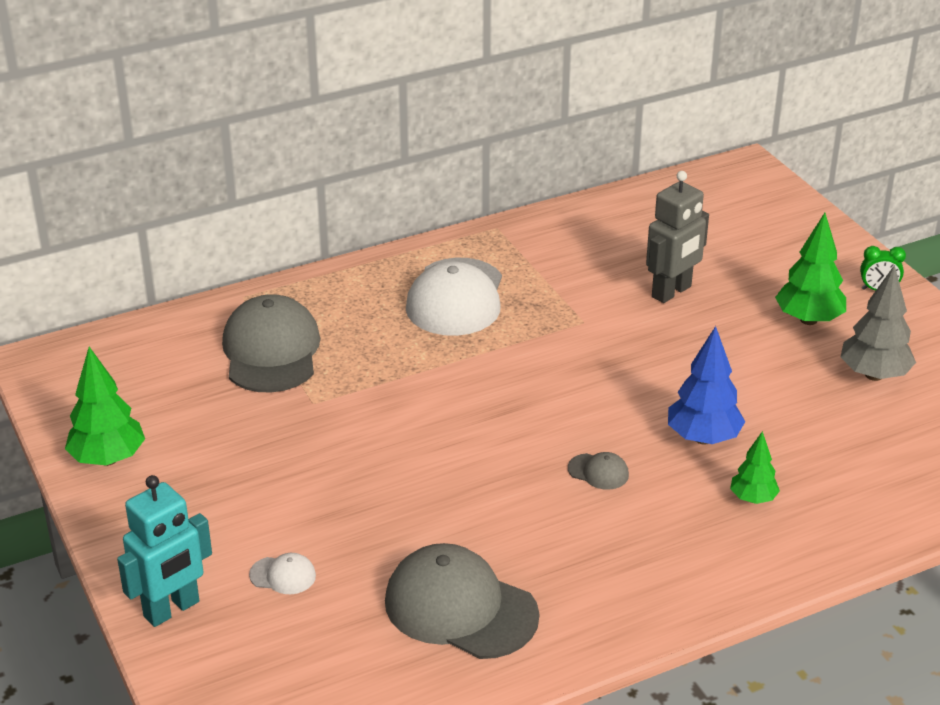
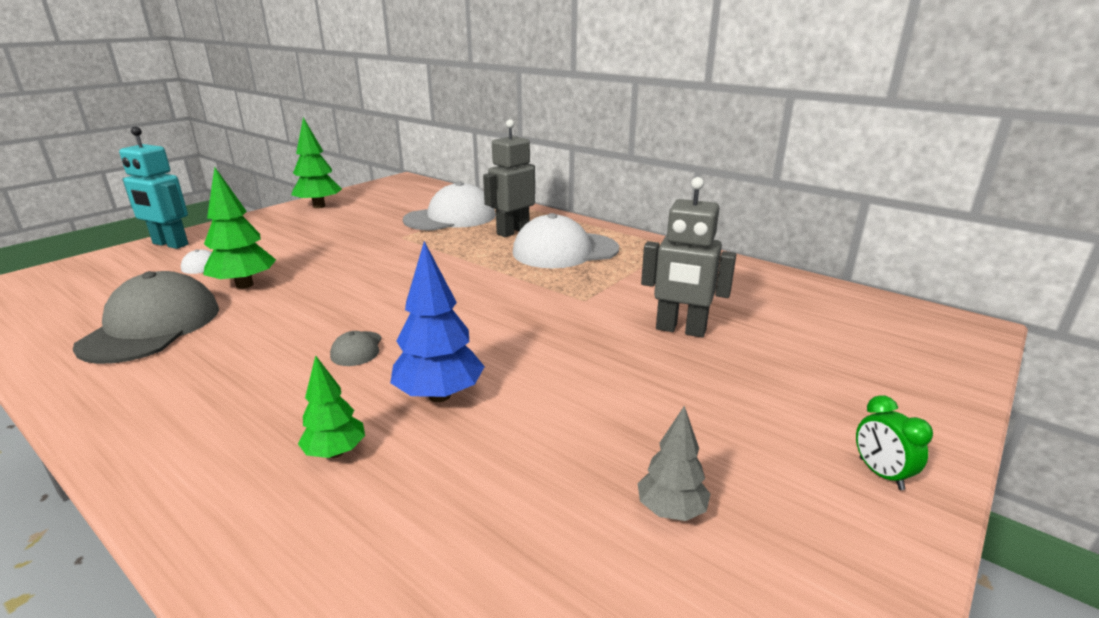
camera: 65 degrees right, 10 degrees down
grey cap [222,294,321,393] -> white cap [403,182,496,231]
green tree [775,213,846,325] -> green tree moved to [204,167,276,289]
grey tree [841,265,916,381] -> grey tree [638,406,710,521], size x0.61
none -> grey robot [483,119,535,237]

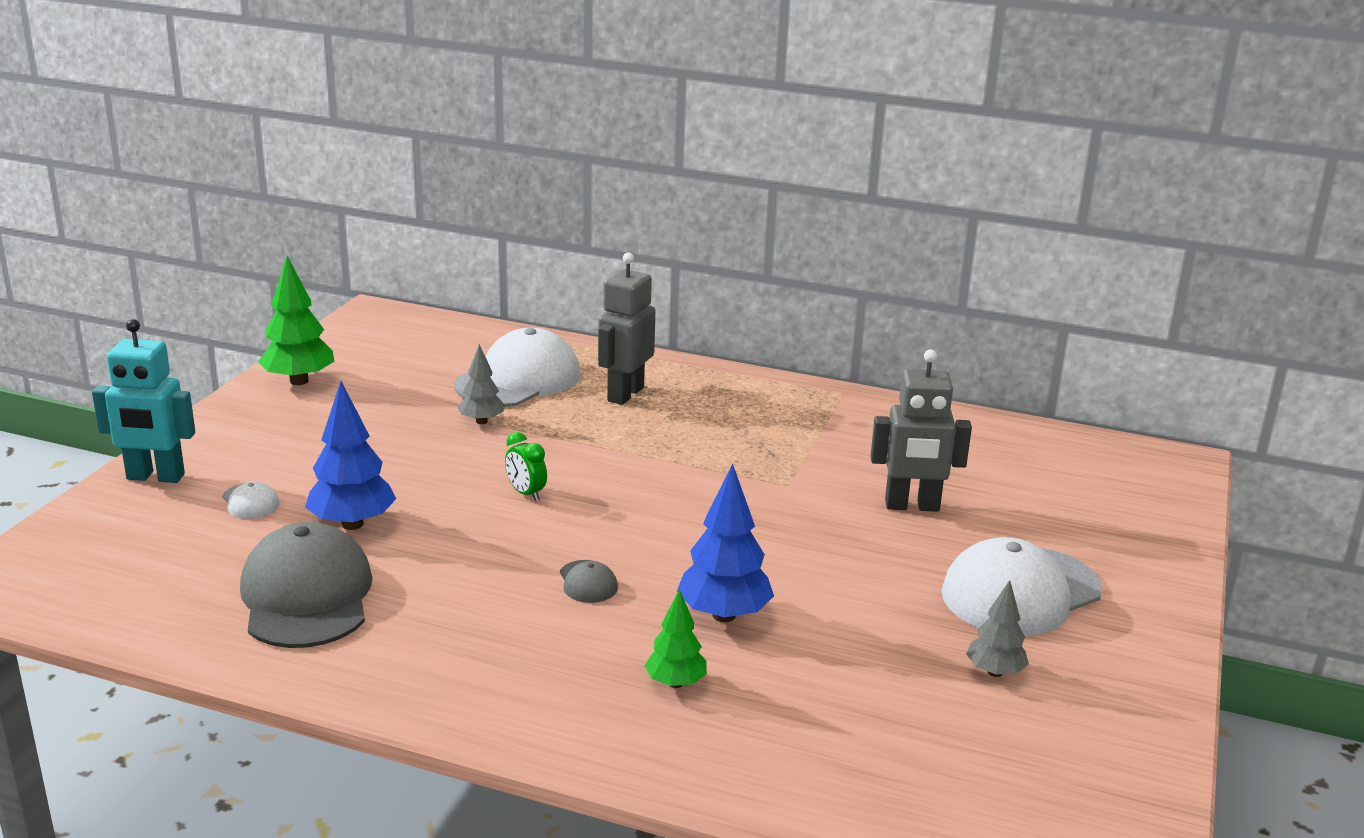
camera: 20 degrees left, 0 degrees up
green tree [204,167,276,289] -> blue tree [305,381,396,530]
white cap [513,213,619,268] -> white cap moved to [941,537,1102,636]
green clock [856,395,933,490] -> green clock moved to [505,432,547,501]
none -> grey tree [457,344,505,424]

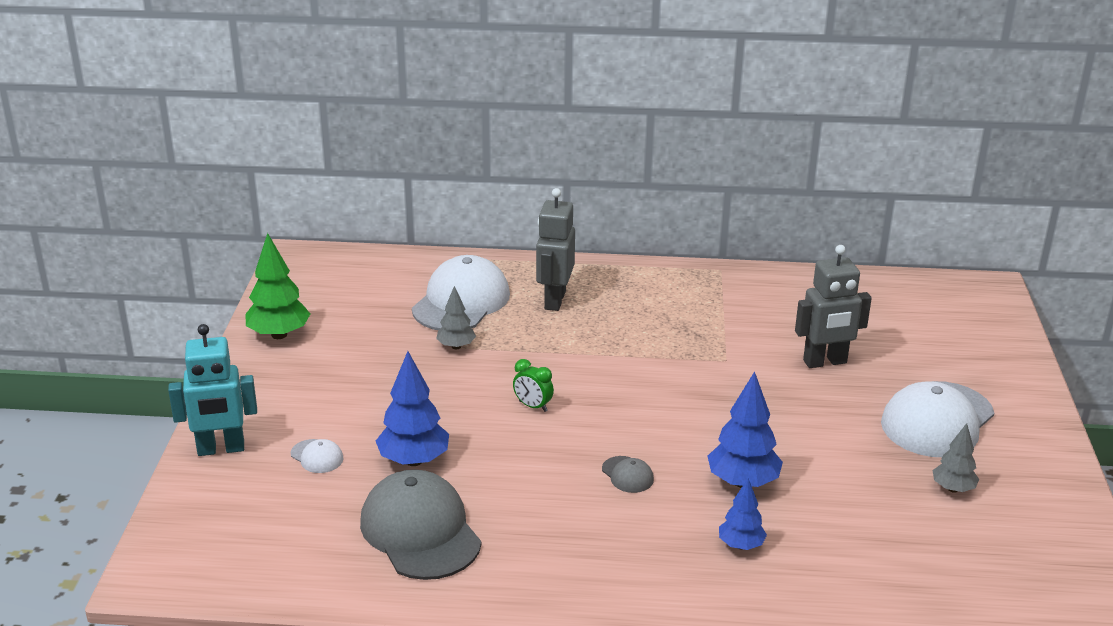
camera: 15 degrees left, 5 degrees up
green tree [644,589,707,688] -> blue tree [719,478,767,550]

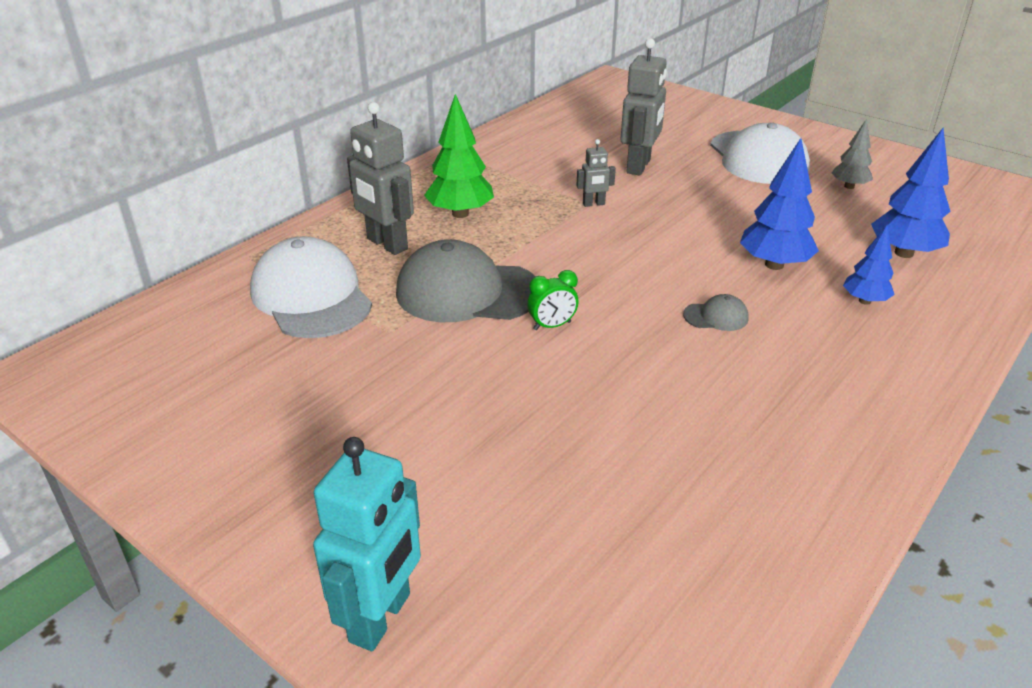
camera: 55 degrees left, 5 degrees up
green tree [246,233,310,339] -> green tree moved to [424,94,494,218]
white cap [291,439,344,473] -> none
grey cap [360,470,482,580] -> grey cap moved to [396,239,536,322]
blue tree [376,351,449,466] -> blue tree moved to [871,128,951,258]
grey tree [436,286,476,349] -> none
none -> grey robot [576,139,616,207]

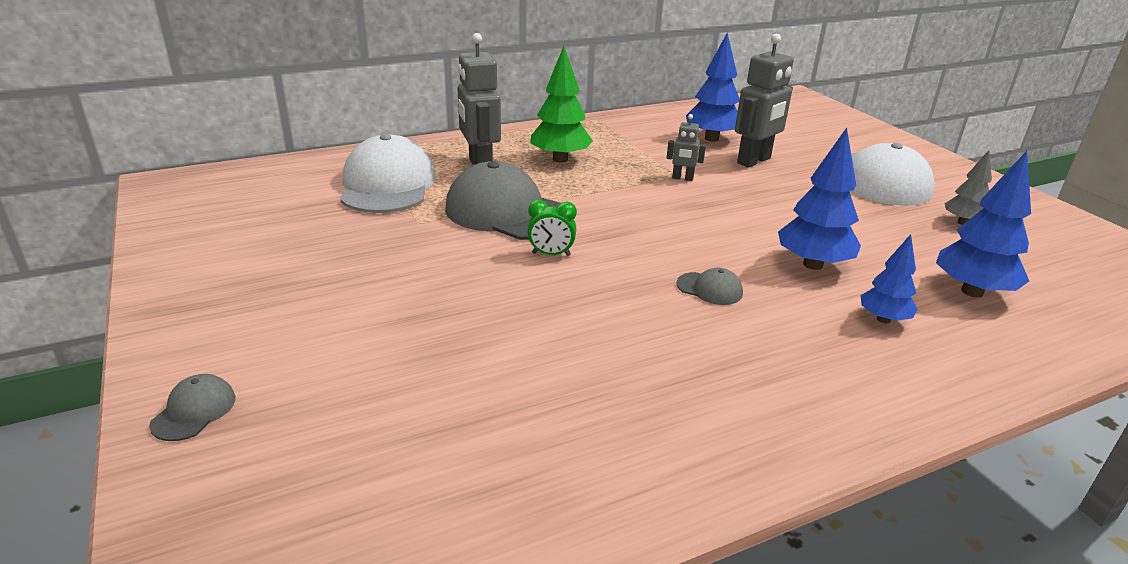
camera: 25 degrees right, 5 degrees down
turquoise robot [313,437,421,651] -> grey cap [149,374,235,441]
none -> blue tree [686,33,740,142]

